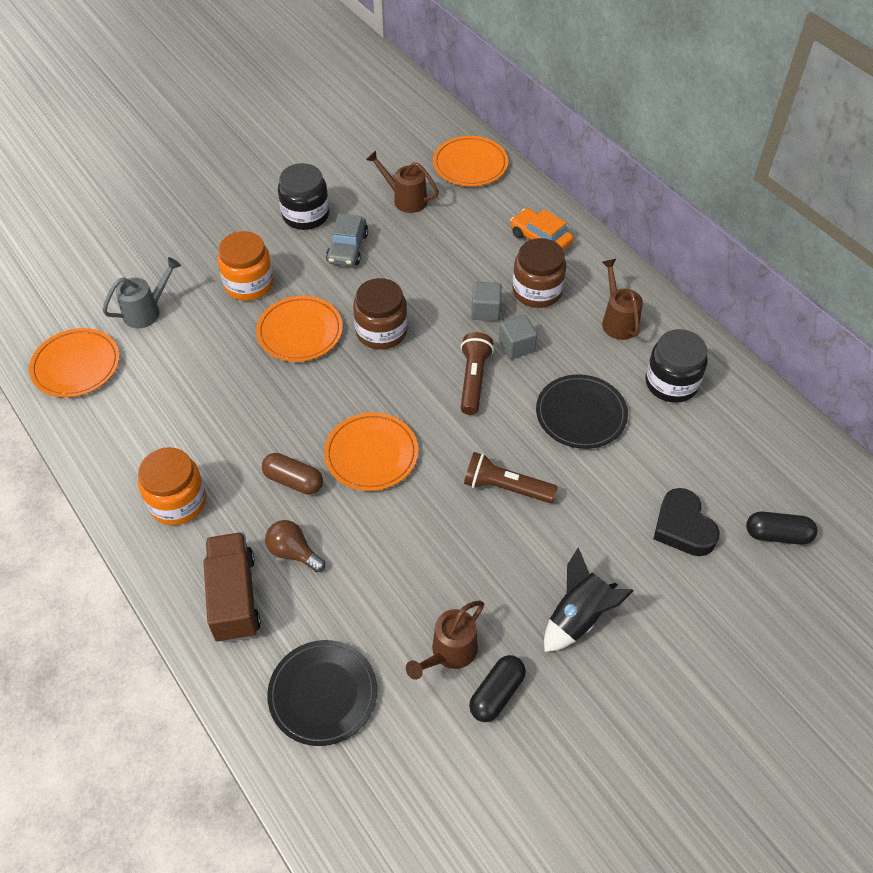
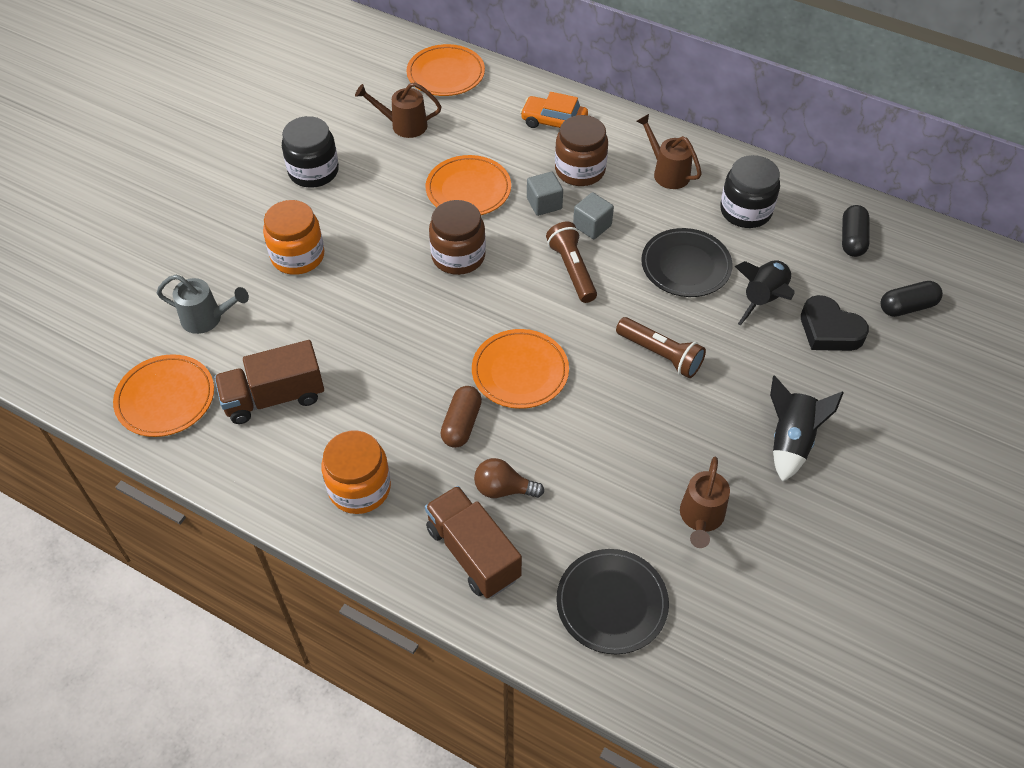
camera: 25 degrees left, 0 degrees up
grey watering can [102,257,181,328] -> grey watering can turned 75 degrees clockwise [157,275,249,334]
orange plate [256,296,343,362] -> orange plate moved to [426,155,511,215]
brown capsule [262,453,323,495] -> brown capsule turned 75 degrees counterclockwise [440,386,482,448]
grey car [326,213,368,266] -> none
brown flashlight [464,452,558,503] -> brown flashlight turned 135 degrees counterclockwise [616,317,706,378]
black capsule [469,655,526,722] -> black capsule moved to [842,205,869,257]
none -> brown truck [214,340,324,424]
none -> black rocket [735,260,794,325]

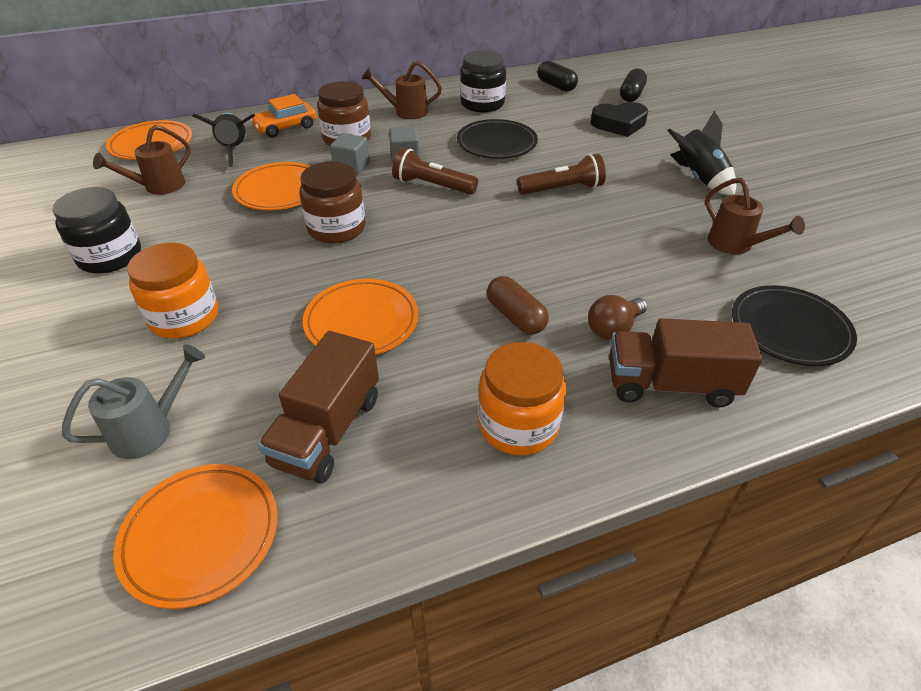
camera: 50 degrees left, 10 degrees down
orange plate [472,329,569,409] -> orange plate moved to [302,279,419,355]
black rocket [735,260,794,325] -> black rocket moved to [193,113,255,167]

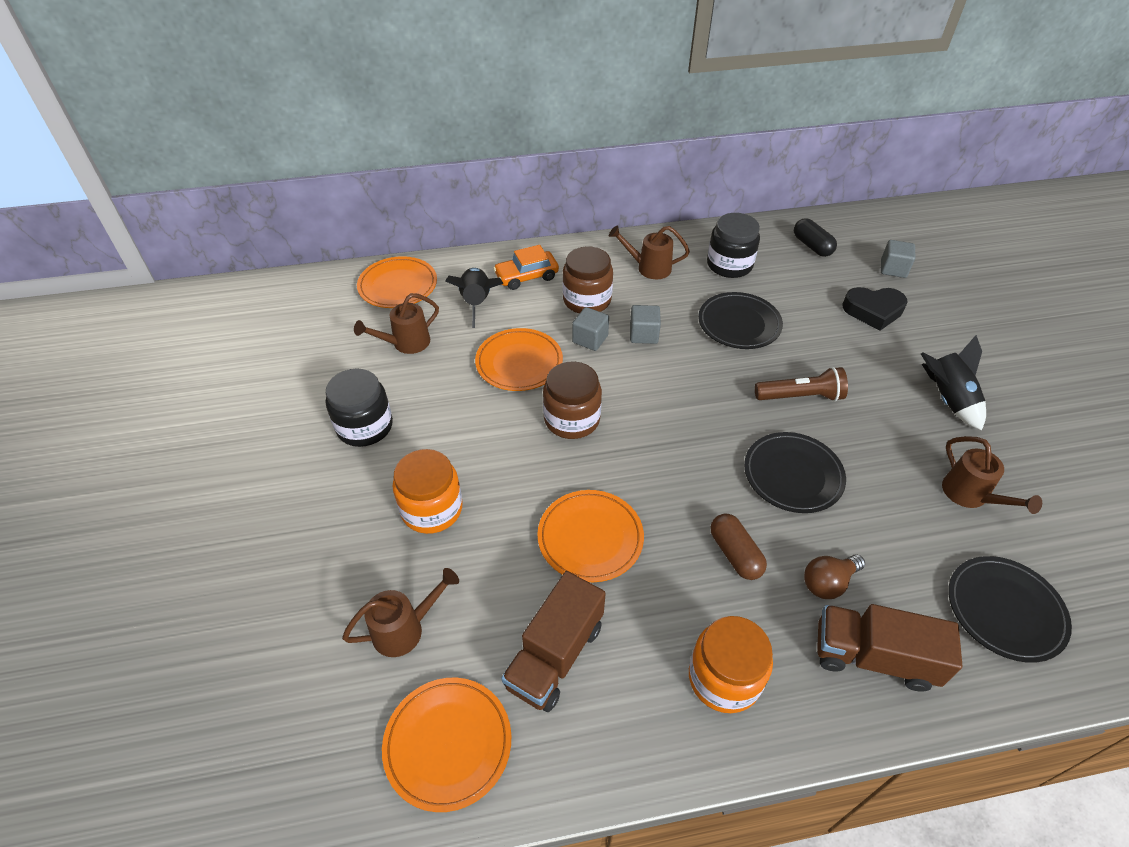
camera: 10 degrees right, 5 degrees up
grey watering can [62,345,205,459] -> brown watering can [342,568,459,657]
brown flashlight [392,148,478,195] -> none
black capsule [620,69,647,102] -> grey cube [881,240,915,278]
none -> black plate [744,432,846,513]

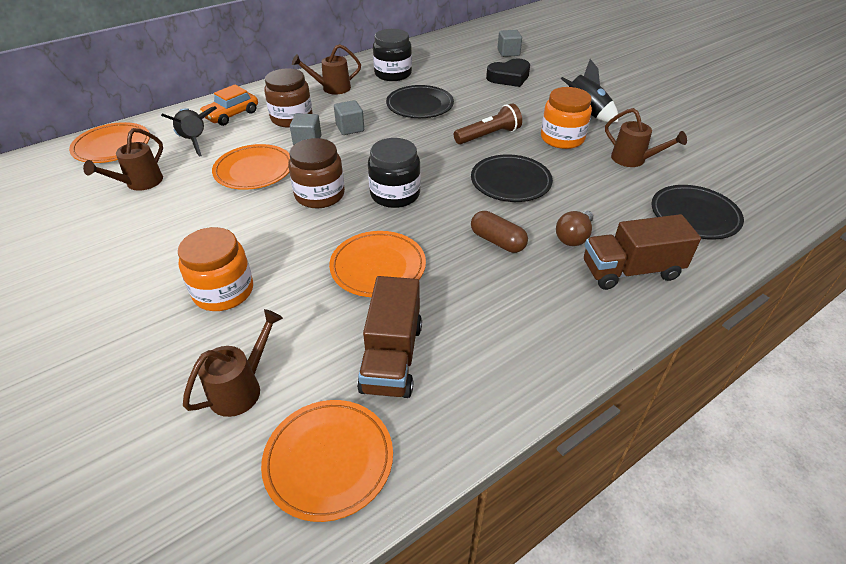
camera: 25 degrees left, 5 degrees down
black jar [326,368,393,447] -> black jar moved to [368,138,421,208]
orange jar [689,616,773,713] -> orange jar moved to [541,87,592,149]
black capsule [794,218,837,257] -> none

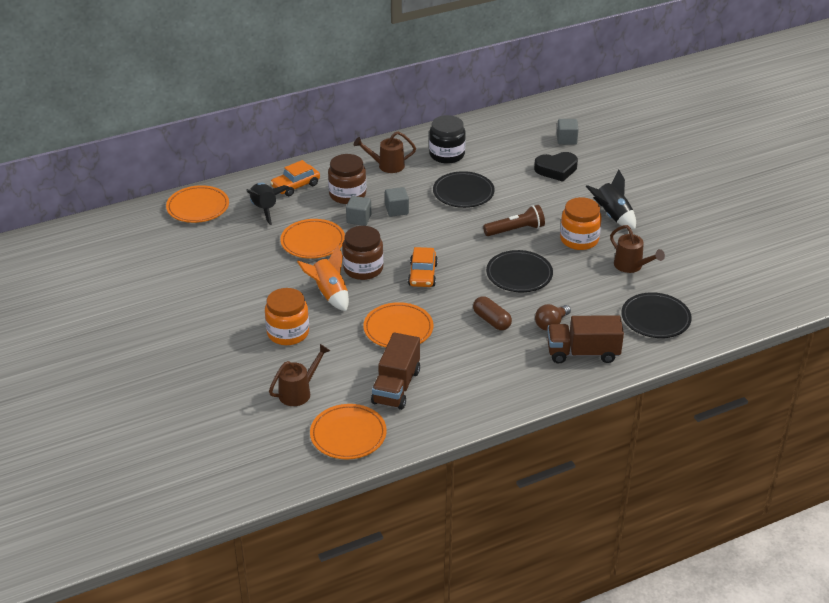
camera: 10 degrees right, 5 degrees down
brown watering can [83,128,163,191] -> none
black jar [368,138,421,208] -> orange car [408,247,438,287]
none -> orange rocket [297,245,349,311]

